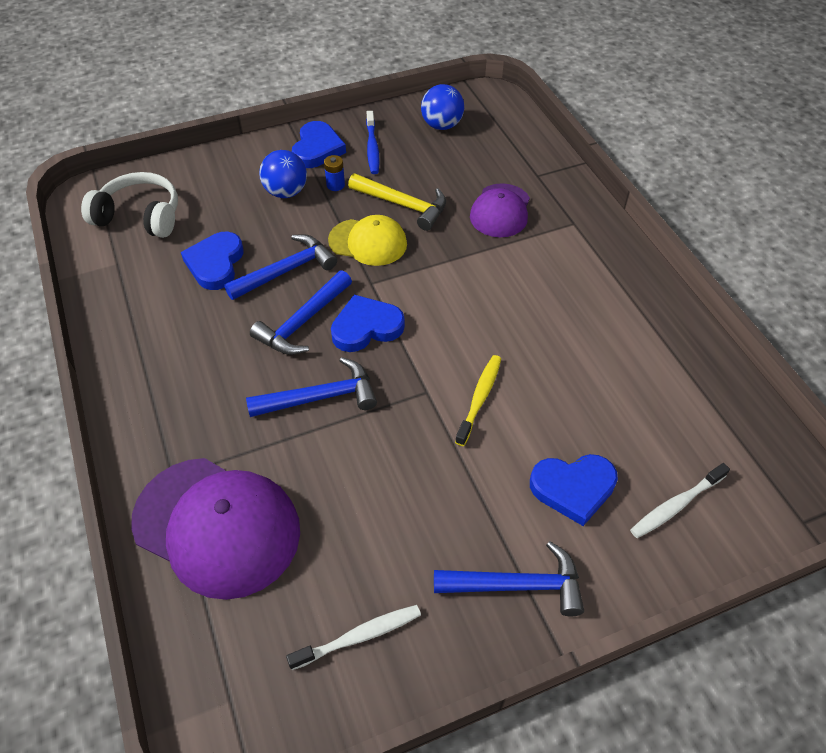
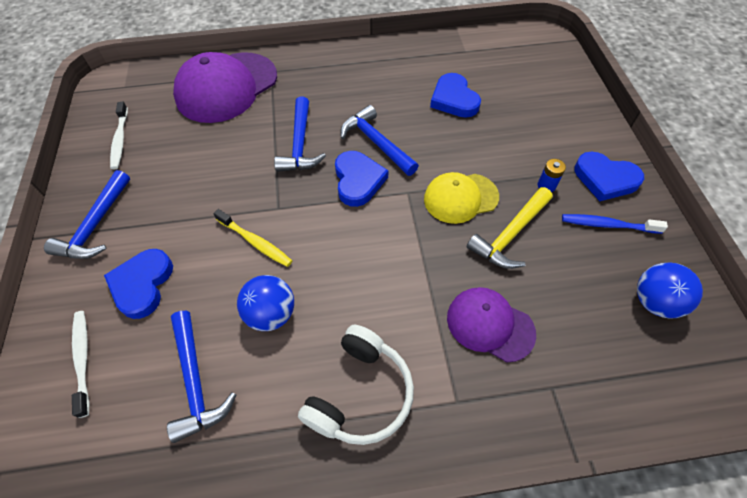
camera: 105 degrees right, 5 degrees up
white headphones [81,172,178,238] -> white headphones moved to [298,325,414,445]
blue heart [181,232,244,290] -> blue heart turned 135 degrees counterclockwise [430,73,481,118]
blue hammer [224,234,337,300] -> blue hammer moved to [167,311,236,443]
blue ball [259,150,307,198] -> blue ball moved to [237,275,294,331]
yellow cap [328,215,407,266] -> yellow cap turned 45 degrees clockwise [424,172,499,224]

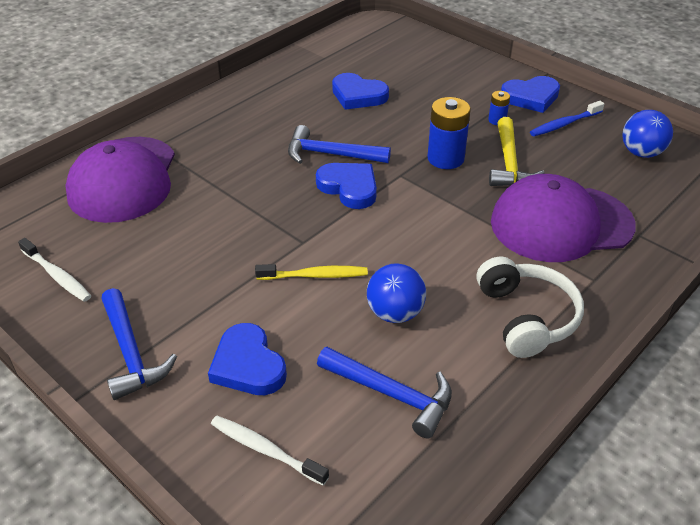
camera: 40 degrees left, 15 degrees down
blue hammer [274,97,326,172] -> none
yellow cap [424,172,499,224] -> blue battery [427,97,471,169]
purple cap [447,287,536,362] -> purple cap [491,174,636,262], size x1.69

